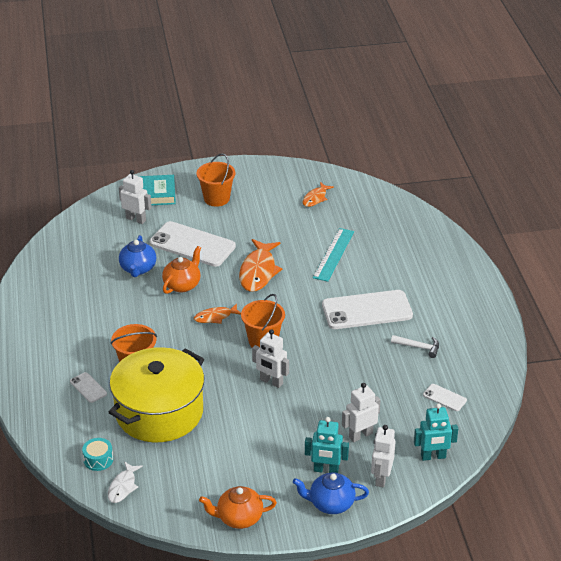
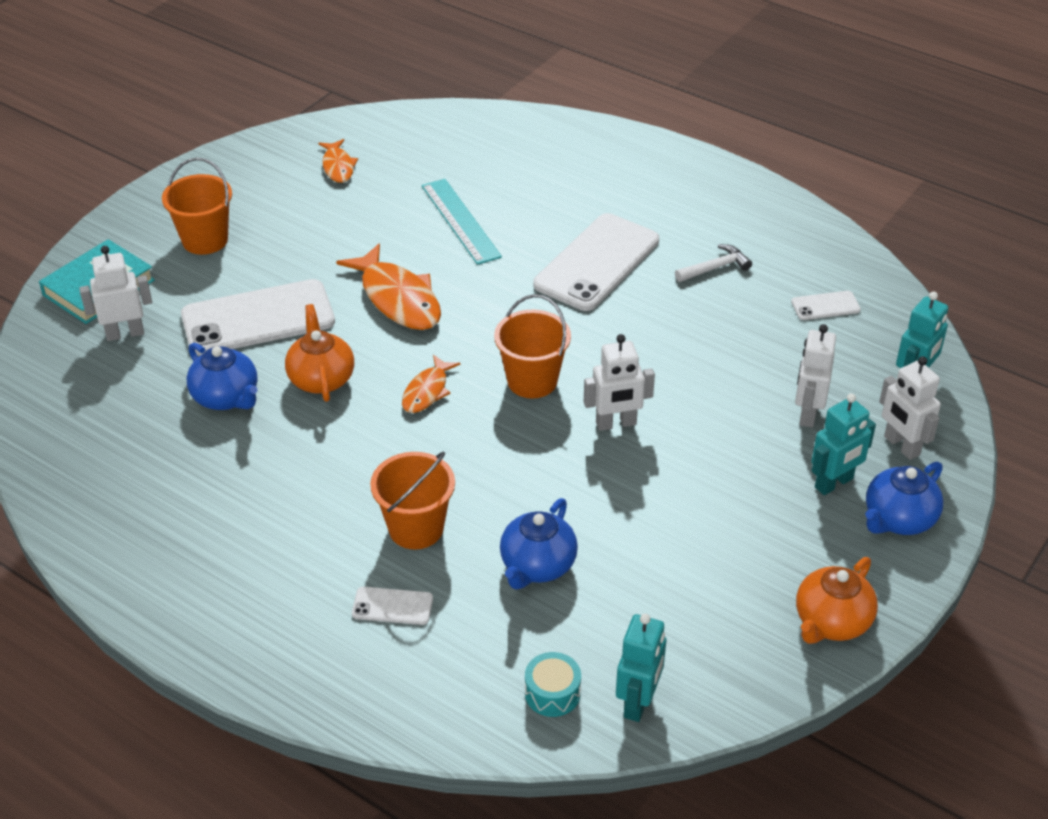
camera: 45 degrees left, 5 degrees up
yellow pot [108,347,204,442] -> blue teapot [500,498,578,589]
white fish [108,461,143,503] -> turquoise robot [616,614,666,722]

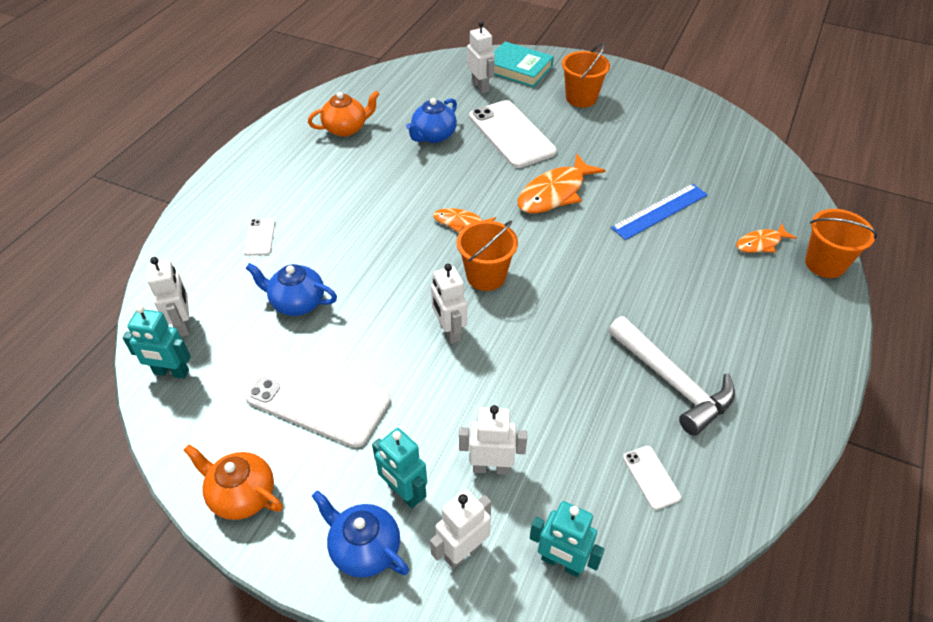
camera: 80 degrees right, 5 degrees up
orange teapot [285,304,354,402] -> orange teapot moved to [308,91,380,137]
orange fish [318,139,358,183] -> orange fish moved to [736,224,797,253]
orange bucket [370,451,455,549] -> orange bucket moved to [805,209,878,278]
turquoise ruler [422,179,502,265] -> blue ruler [611,184,708,240]
turquoise drum [525,652,581,717] -> white robot [147,257,190,337]
white phone [533,213,659,311] -> white phone moved to [245,351,391,448]
white hammer [675,244,752,282] -> white hammer [609,316,735,436], size x1.95

